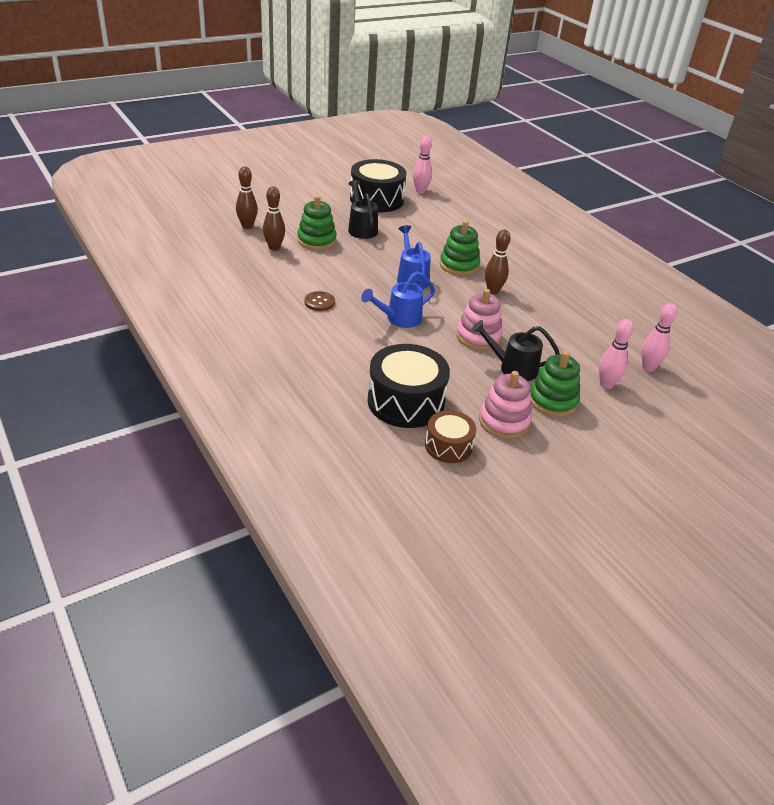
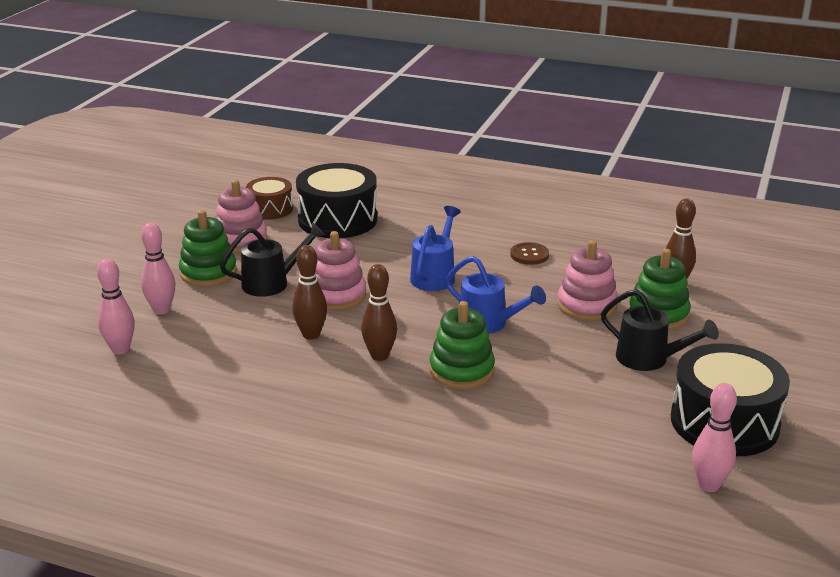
camera: 145 degrees right, 10 degrees down
brown bowling pin [236,166,258,229] -> brown bowling pin moved to [292,245,327,340]
none -> pink stacking toy [557,240,618,321]

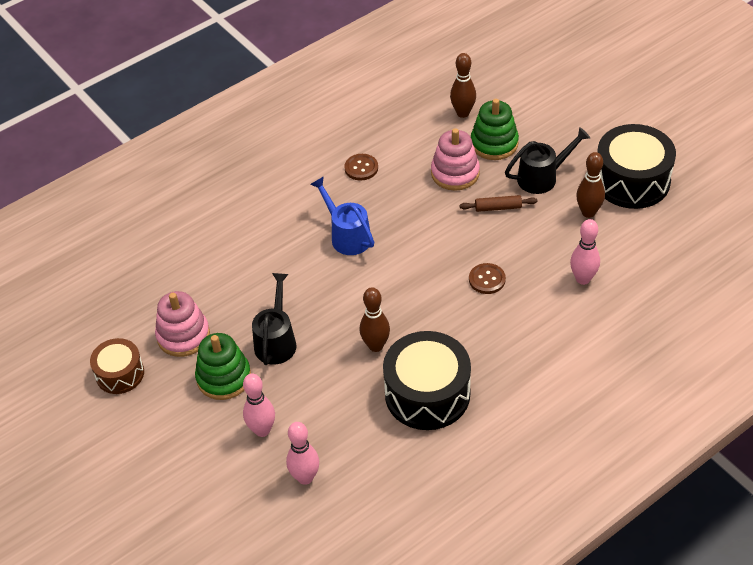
camera: 55 degrees left, 20 degrees up
brown drum [246,177,293,220] -> brown drum moved to [90,338,144,394]
black drum [296,163,377,238] -> black drum moved to [383,331,471,430]
pink stacking toy [315,231,366,311] -> none
brown bowling pin [361,264,397,361] -> brown bowling pin moved to [576,152,605,218]
green stacking toy [429,301,495,389] -> brown button [469,263,506,294]
blue watering can [445,256,546,334] -> none
pink bowling pin [692,383,737,492] -> pink bowling pin moved to [570,219,600,285]
none -> brown rolling pin [460,195,537,212]

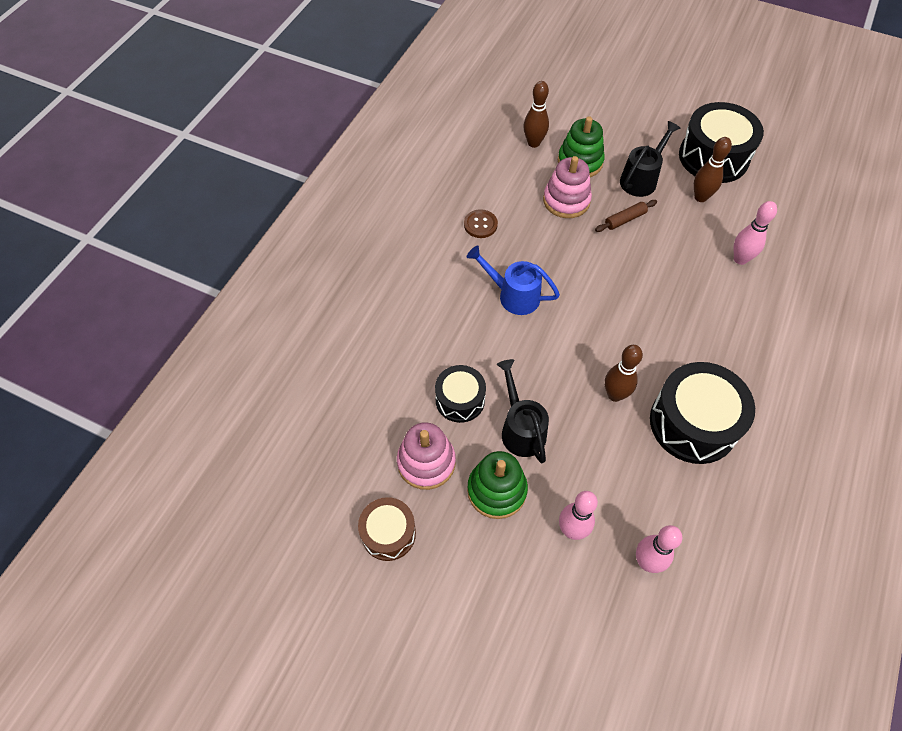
camera: 30 degrees left, 10 degrees up
brown button [469,263,506,294] -> none
none -> black drum [435,365,486,423]

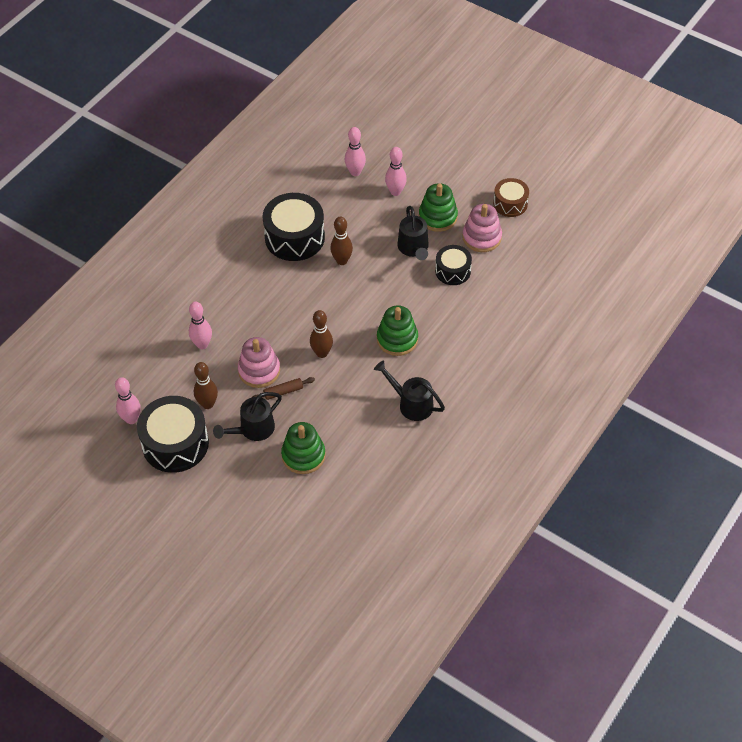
camera: 170 degrees left, 5 degrees down
brown button [464,209,498,238] -> black watering can [374,360,445,421]
blue watering can [467,245,560,315] -> green stacking toy [377,305,418,356]
brown bowling pin [523,81,549,148] -> brown bowling pin moved to [310,310,333,358]
pink stacking toy [543,156,592,218] -> pink stacking toy moved to [238,337,280,388]
none -> pink bowling pin [115,377,141,424]

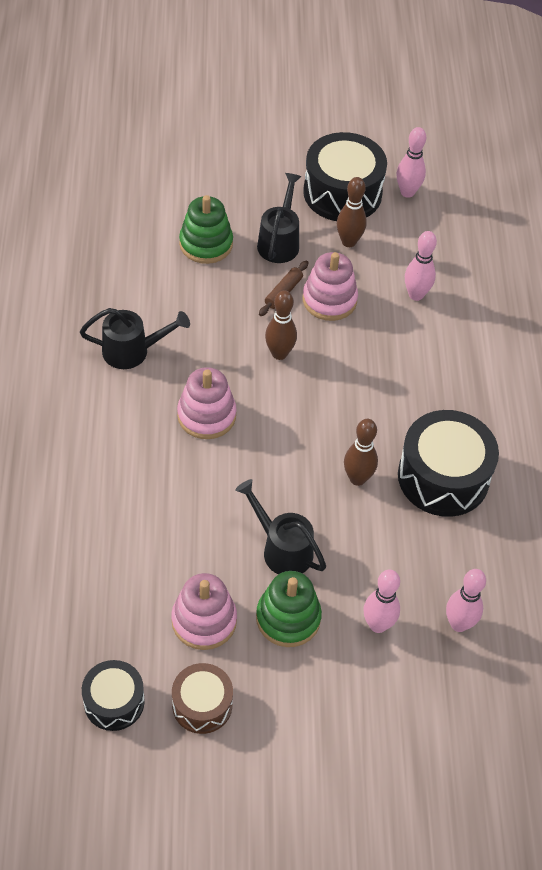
camera: 140 degrees right, 0 degrees up
green stacking toy [377,305,418,356] -> pink stacking toy [177,367,237,439]
black drum [435,245,472,285] -> black drum moved to [82,660,145,731]

